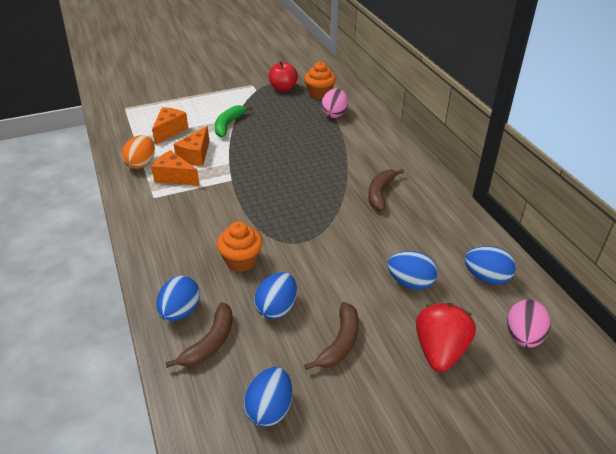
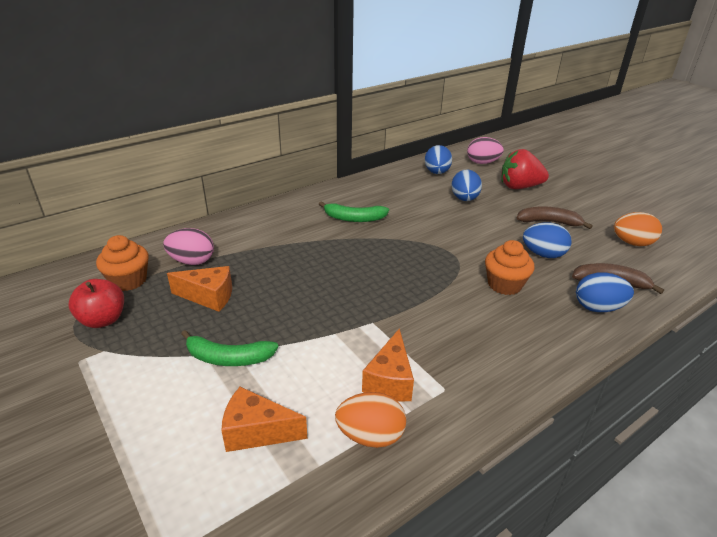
camera: 105 degrees left, 5 degrees down
orange cheese [174,126,209,166] -> orange cheese moved to [167,266,232,312]
blue egg [244,367,292,427] -> orange egg [614,212,662,246]
brown banana [368,169,404,211] -> green banana [319,201,389,222]

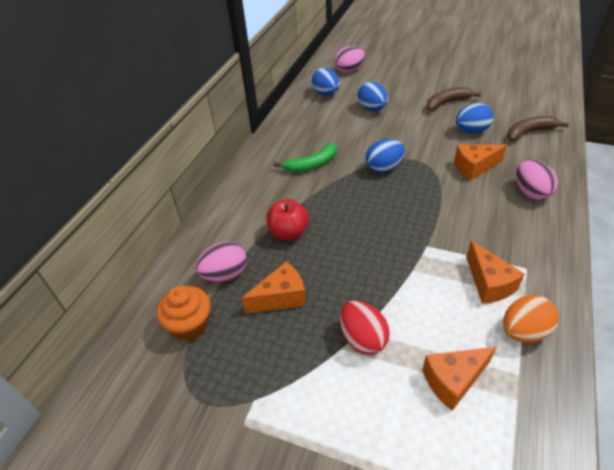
camera: 30 degrees left, 10 degrees up
red apple [69,279,124,328] -> red apple moved to [267,199,309,240]
green banana [181,330,278,366] -> red egg [340,300,390,355]
orange cupcake [485,240,534,295] -> orange cheese [454,144,507,181]
red strawberry [501,149,549,189] -> none
blue egg [576,272,634,312] -> blue egg moved to [365,139,405,173]
orange egg [614,212,662,246] -> none
none -> pink egg [516,160,558,200]

